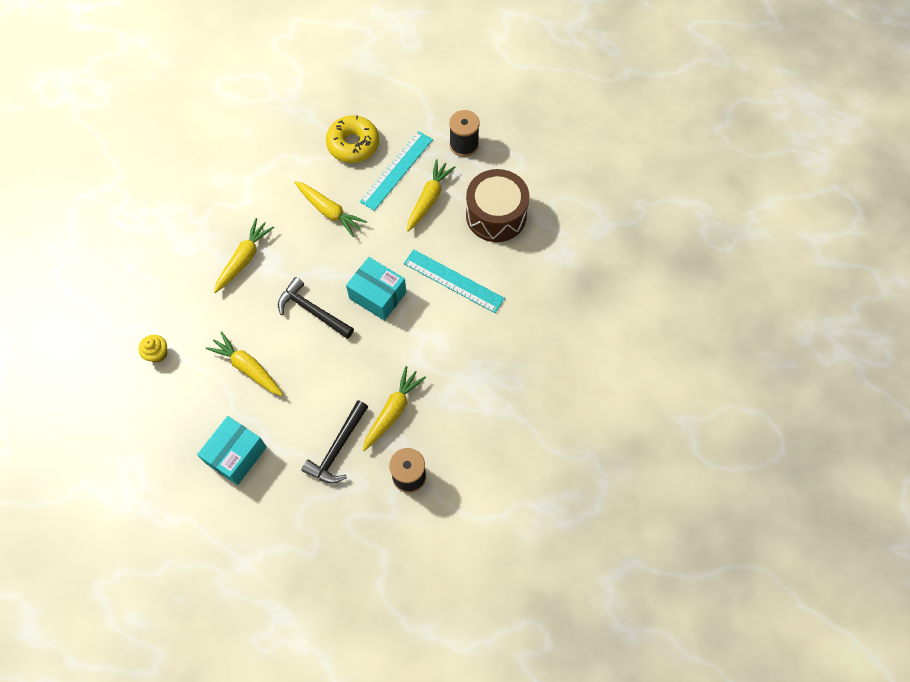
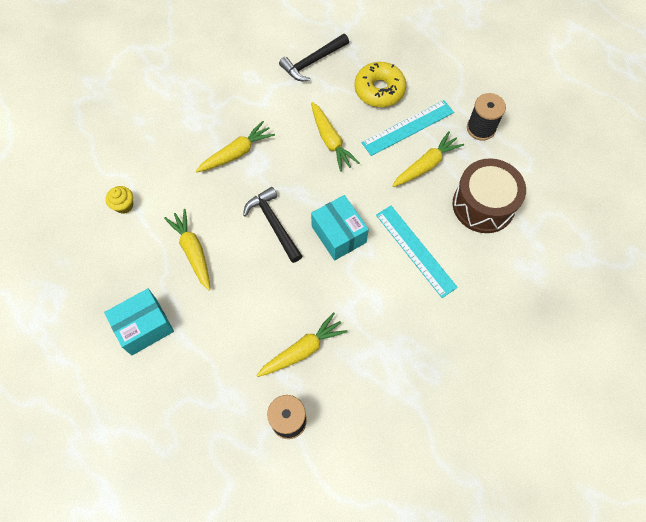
camera: 25 degrees right, 0 degrees up
black hammer [301,400,368,484] -> black hammer moved to [279,34,349,81]

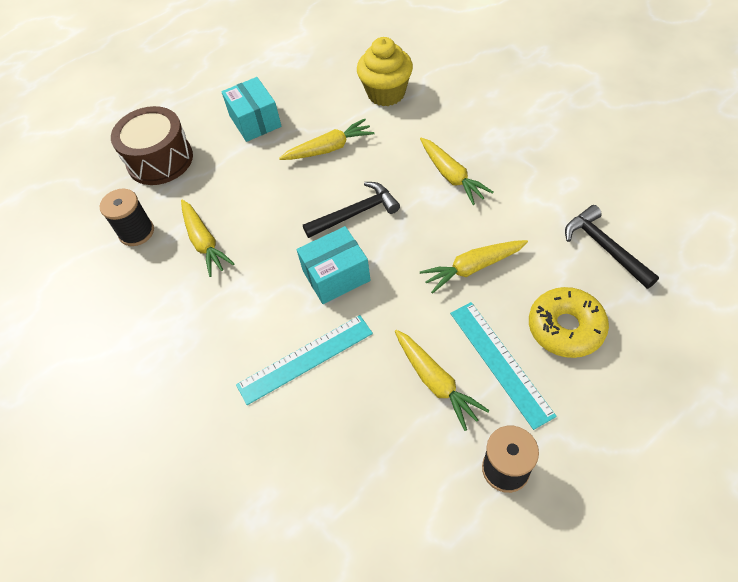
camera: 100 degrees right, 10 degrees down
yellow cupcake [106,186,133,214] -> yellow cupcake [357,37,413,106], size x1.99
brown drum [453,158,526,233] -> brown drum moved to [111,106,193,185]

